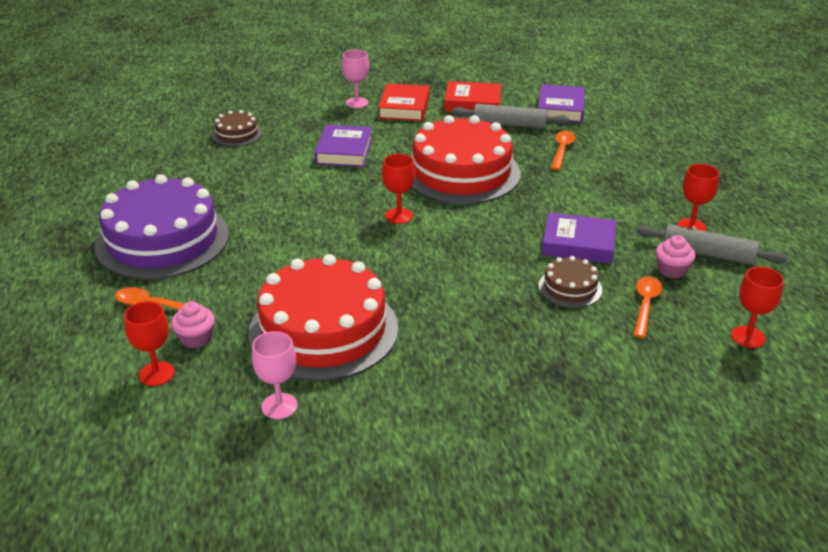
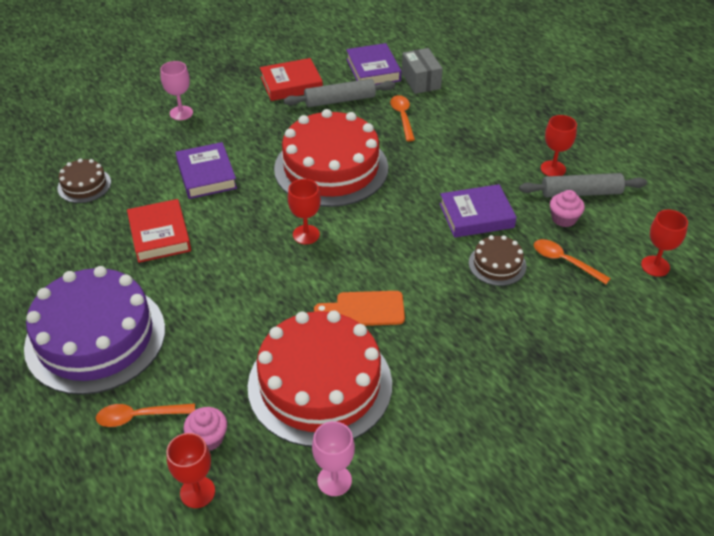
camera: 25 degrees left, 10 degrees up
red book [378,83,430,121] -> red book moved to [127,199,191,263]
orange spoon [633,276,662,338] -> orange spoon turned 45 degrees counterclockwise [534,239,611,284]
none -> orange cutting board [314,291,405,326]
none -> grey box [402,48,443,94]

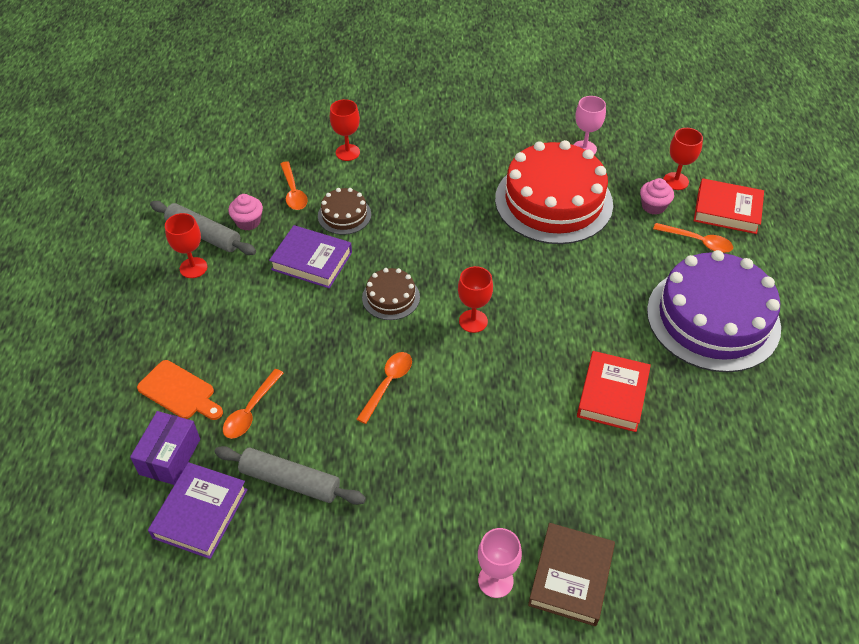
camera: 145 degrees left, 5 degrees up
brown cake [57,158,111,203] -> brown cake moved to [362,268,420,320]
purple book [176,142,237,199] -> none
red book [260,58,323,101] -> red book moved to [694,178,764,234]
red cake [274,109,388,207] -> orange spoon [357,352,412,424]
orange cutting board [314,291,405,326] -> orange cutting board moved to [137,360,223,420]
grey box [402,48,443,94] -> purple box [130,411,200,485]
red goblet [641,210,688,277] -> red goblet moved to [330,99,360,161]
none -> brown book [528,523,615,626]

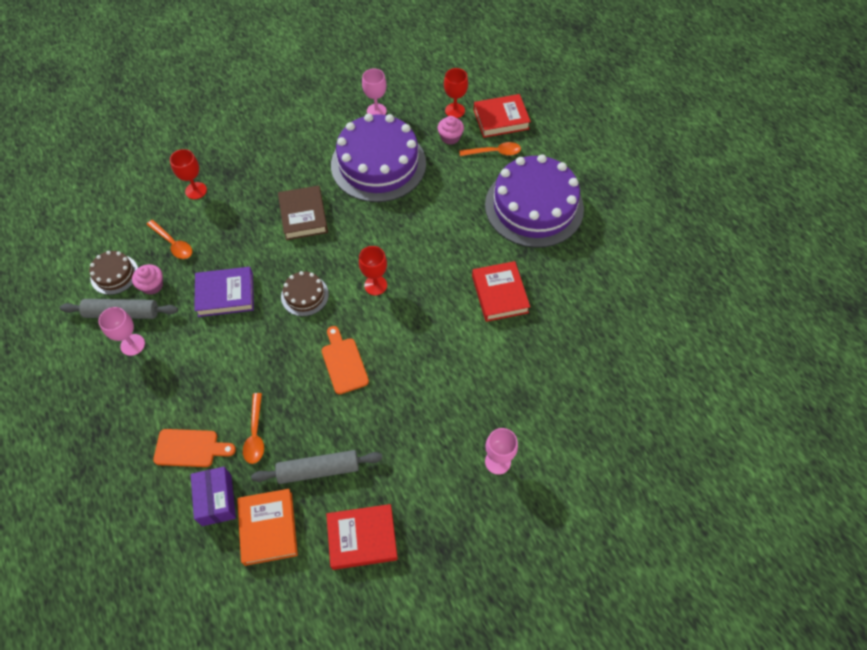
camera: 30 degrees left, 10 degrees up
purple book [148,462,248,559] -> orange book [237,489,298,566]
red goblet [165,213,207,278] -> pink goblet [98,307,145,356]
brown cake [318,188,371,235] -> brown cake moved to [89,251,138,295]
orange spoon [357,352,412,424] -> orange cutting board [322,326,369,394]
red cake [495,140,613,244] -> purple cake [331,114,426,202]
brown book [528,523,615,626] -> brown book moved to [278,185,328,240]
none -> red book [326,504,398,570]

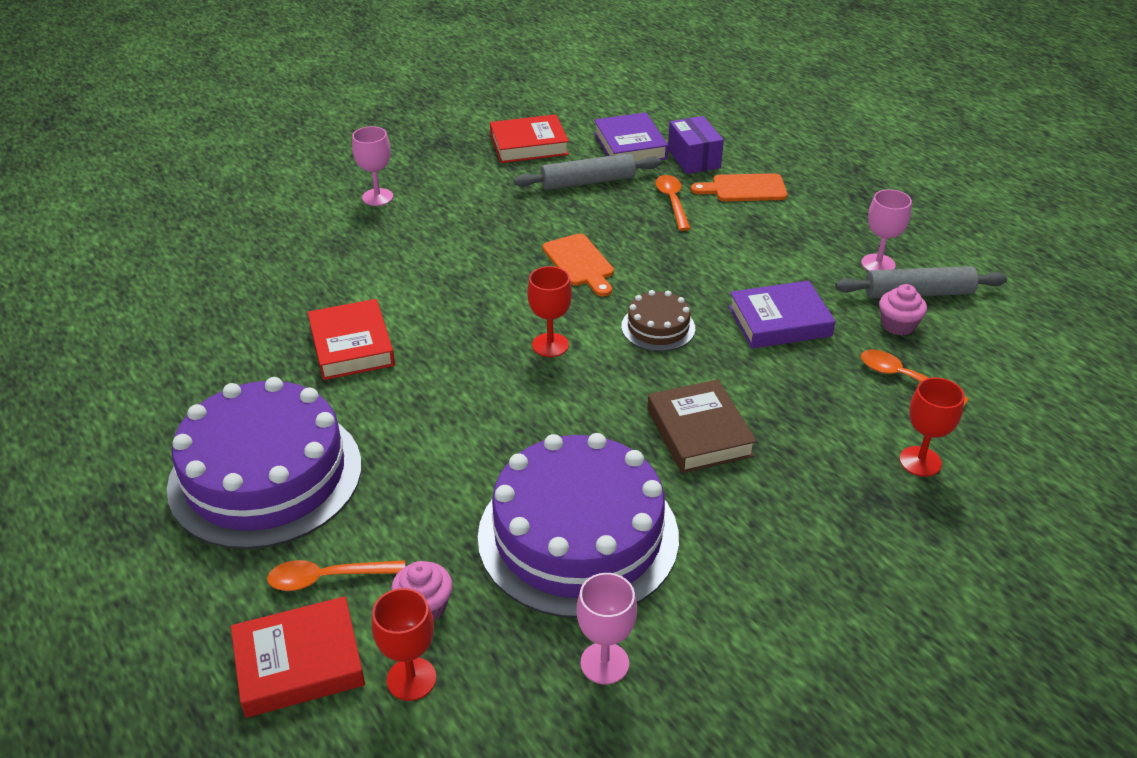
camera: 175 degrees right, 20 degrees down
brown cake [89,251,138,295] -> none
orange book [237,489,298,566] -> purple book [594,112,669,161]

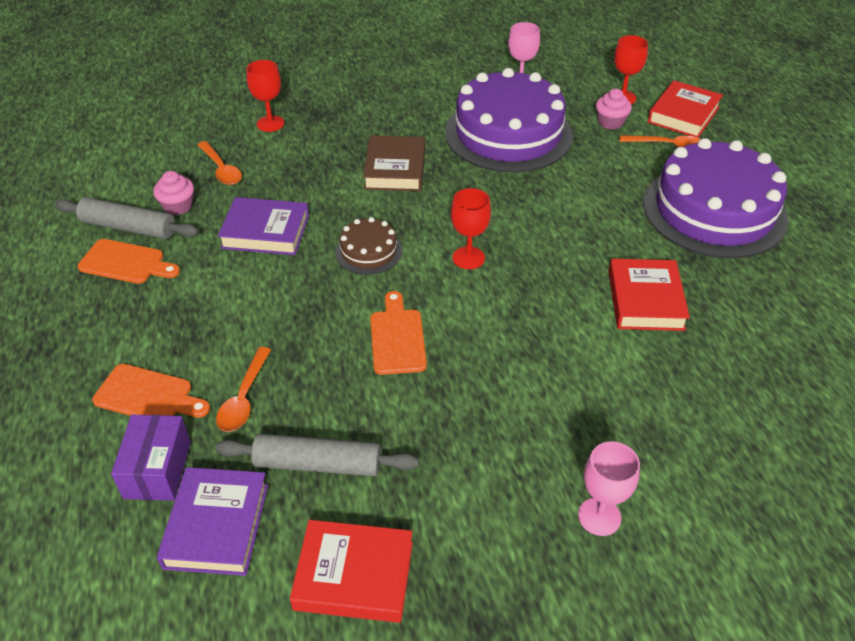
camera: 160 degrees left, 5 degrees up
red book [231,596,365,718] -> red book turned 60 degrees counterclockwise [648,80,723,138]
pink goblet [861,189,912,271] -> orange cutting board [77,239,180,284]

